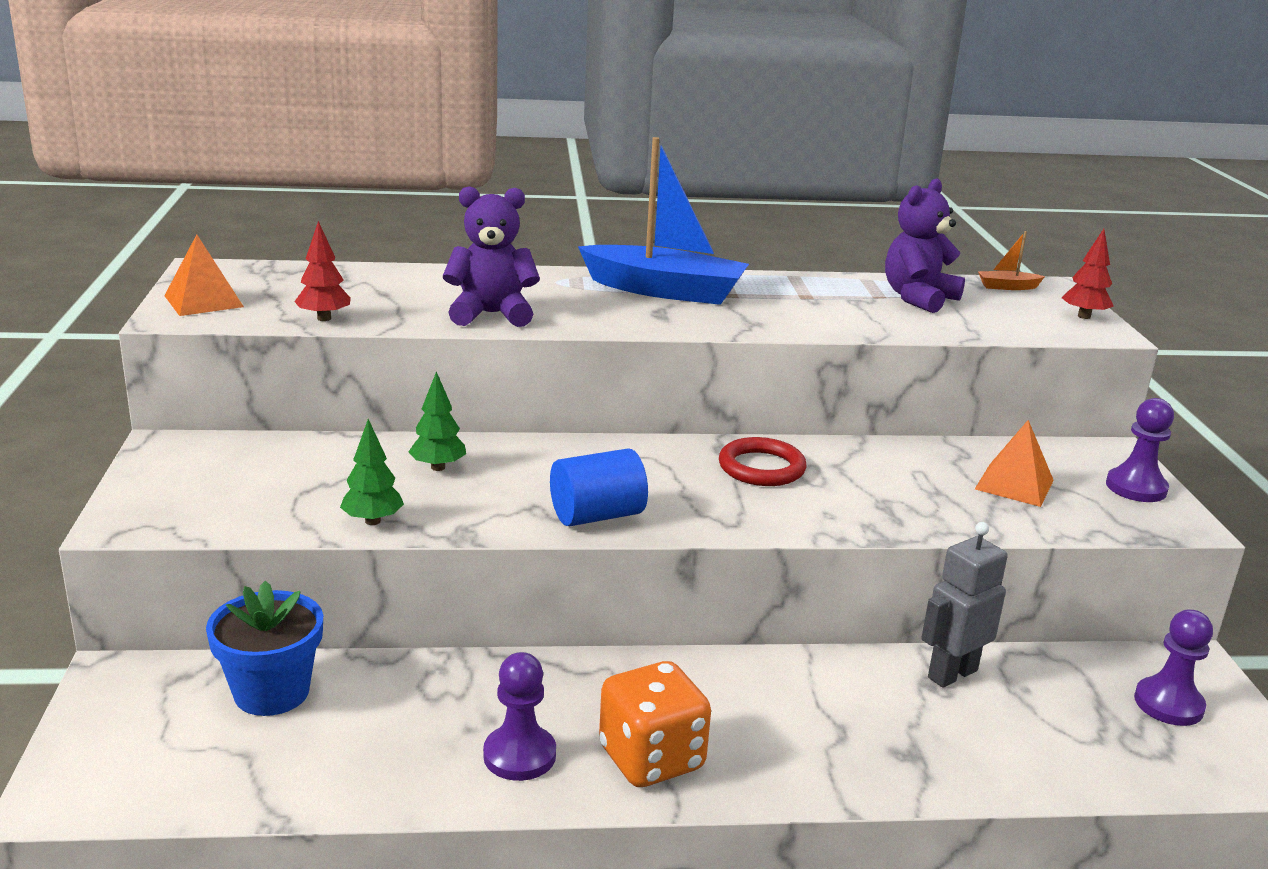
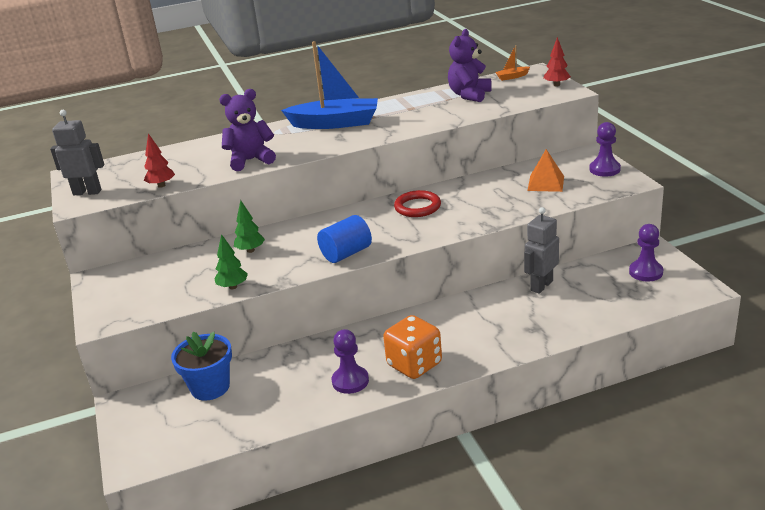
camera: 10 degrees left, 5 degrees up
orange pyramid [164,235,244,316] -> grey robot [50,110,104,195]

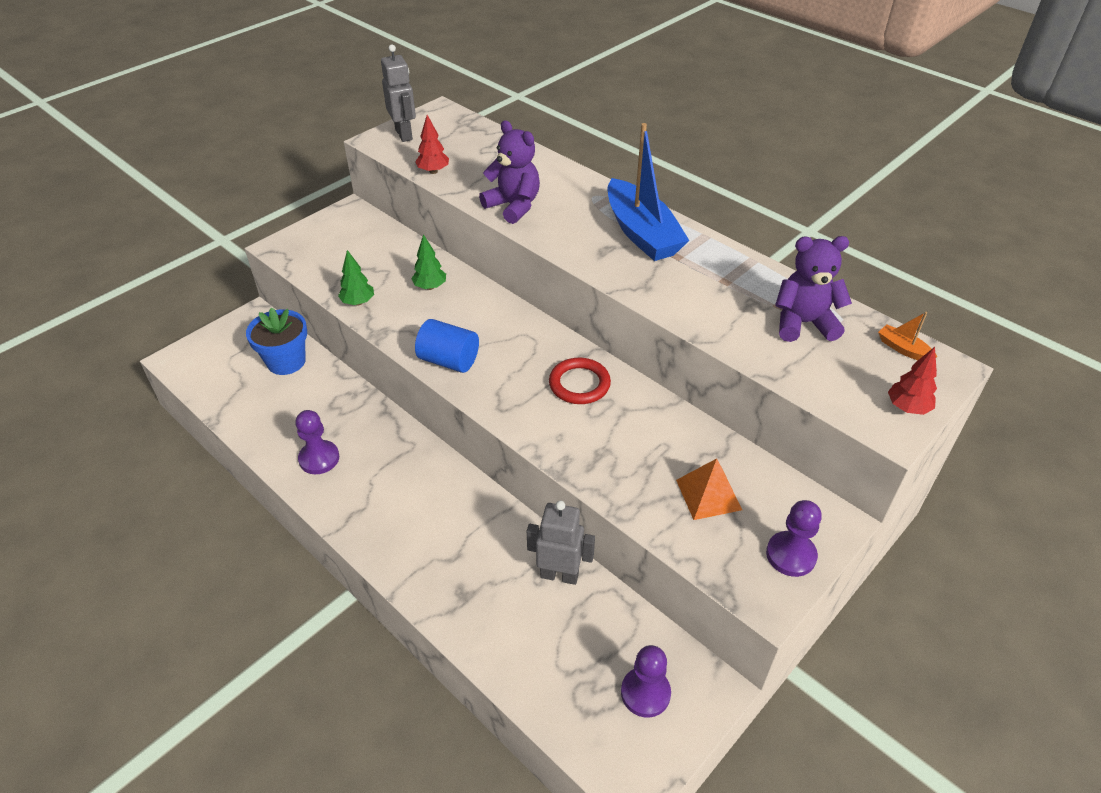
camera: 60 degrees right, 15 degrees up
orange dice [383,315,442,379] -> none

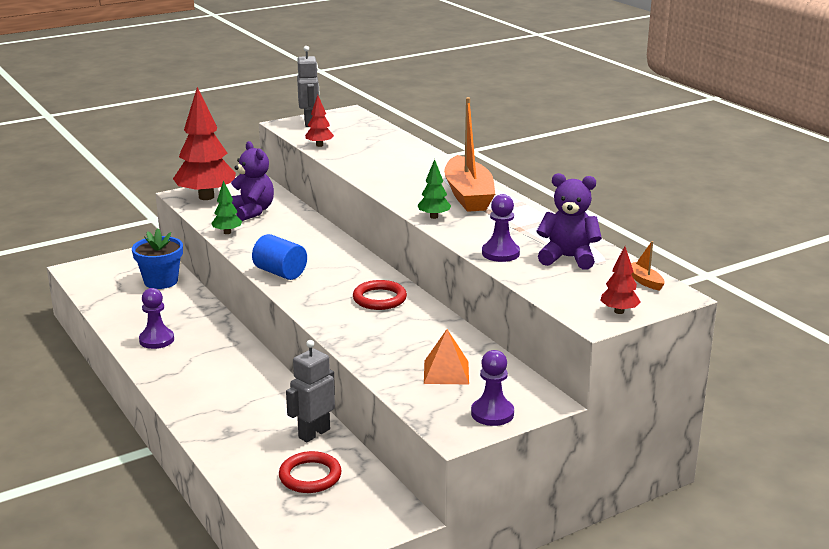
camera: 15 degrees right, 20 degrees down
green tree [411,234,446,290] -> green tree moved to [418,159,451,219]
purple teddy bear [479,120,540,224] -> purple teddy bear moved to [231,141,274,221]
grey robot [527,501,595,585] -> grey robot turned 75 degrees counterclockwise [286,340,335,442]
blue boat [608,123,690,261] -> orange boat [444,97,495,212]
purple pawn [621,645,671,718] -> purple pawn moved to [482,194,520,262]
none -> red tree [173,87,236,200]
none -> red ring [279,451,342,493]

